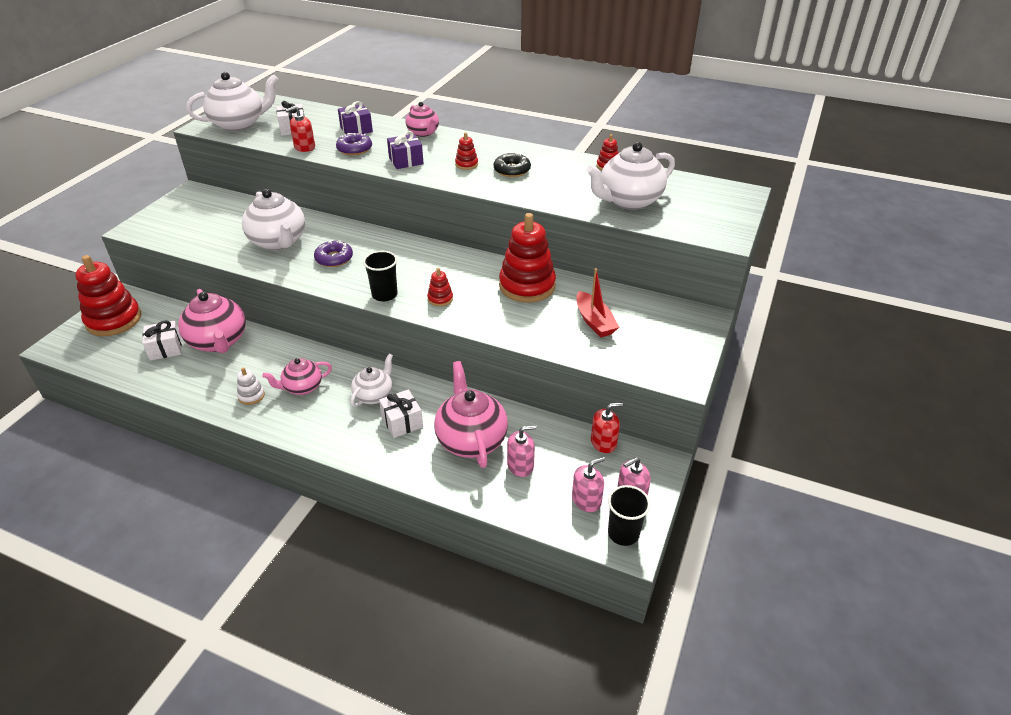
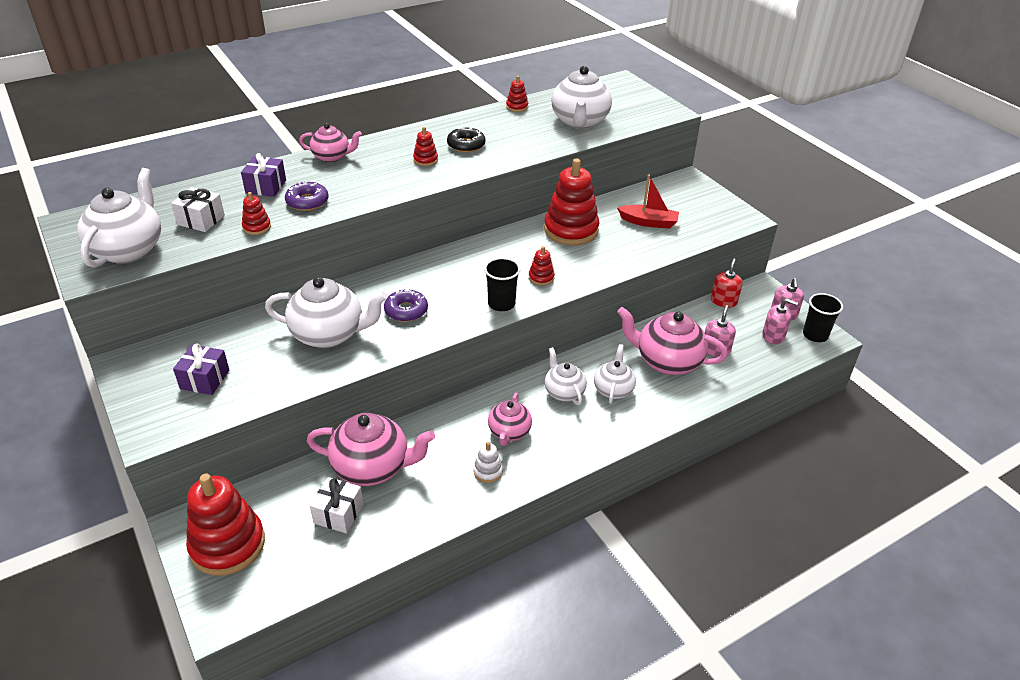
camera: 55 degrees left, 0 degrees up
red soap dispenser [285,106,315,152] -> red stacking toy [242,192,271,235]
white gift [379,389,423,438] -> white teapot [594,344,636,404]
purple gift [387,131,424,169] -> purple gift moved to [173,344,229,395]
pink soap dispenser [572,457,605,512] -> pink soap dispenser turned 105 degrees clockwise [762,298,798,344]

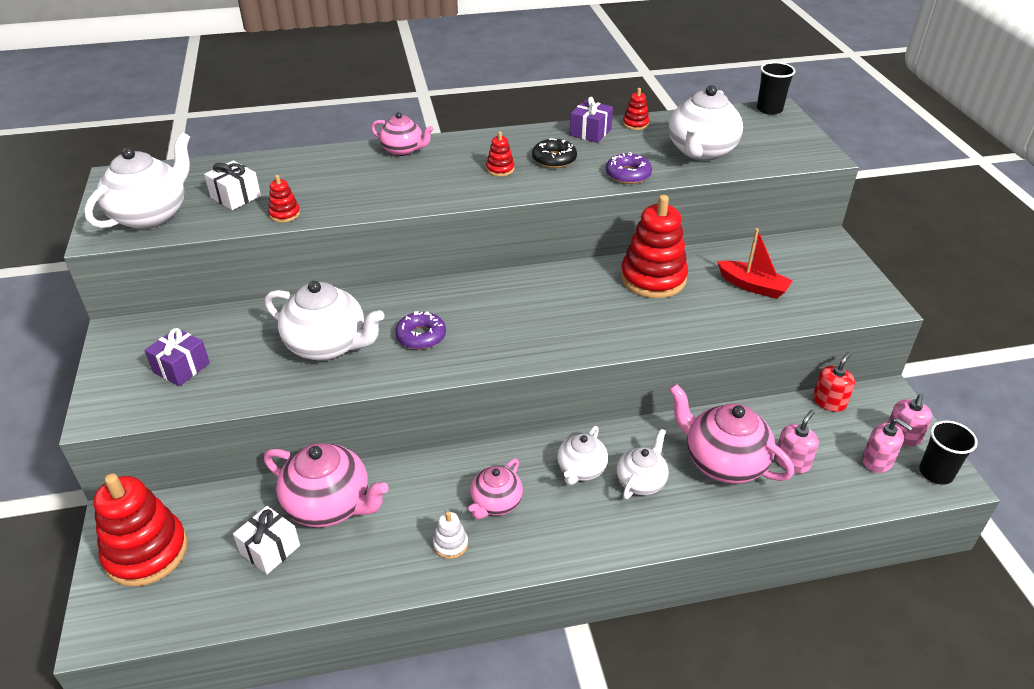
camera: 20 degrees right, 0 degrees up
purple gift [241,153,286,197] -> purple gift moved to [570,97,613,143]
purple donut [285,180,329,211] -> purple donut moved to [606,152,652,184]
black cup [484,258,520,311] -> black cup moved to [757,62,795,115]
red stacking toy [529,246,555,286] -> none
white teapot [545,347,587,405] -> white teapot turned 150 degrees counterclockwise [557,426,608,485]

